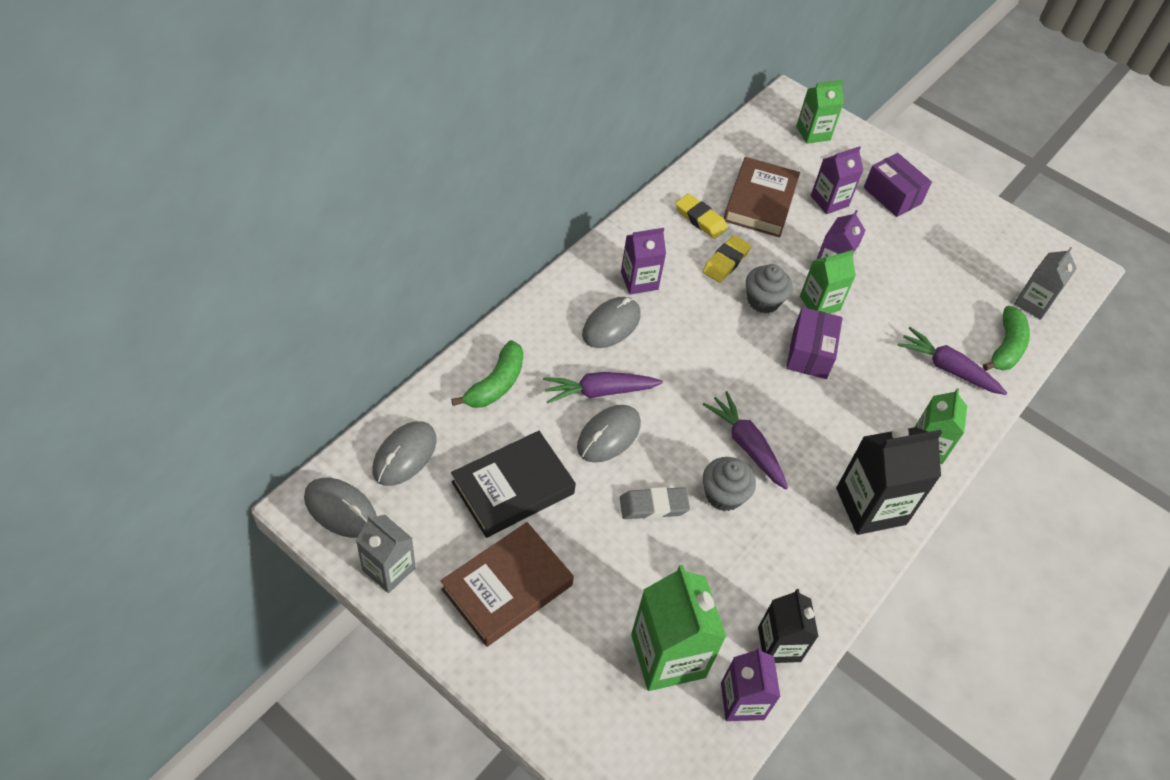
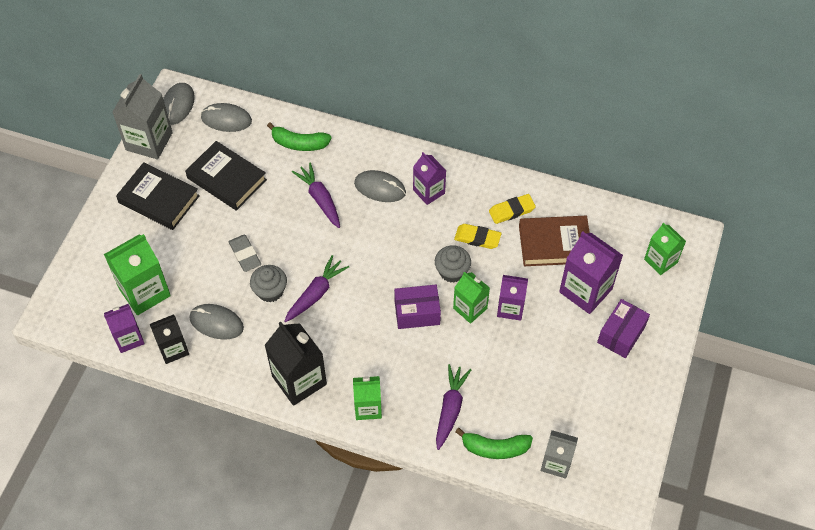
camera: 75 degrees right, 5 degrees up
grey carton [356,514,416,593] -> grey carton [112,74,173,159], size x1.58
brown book [441,522,574,647] -> black book [116,162,200,230]
grey mouse [577,405,641,463] -> grey mouse moved to [190,304,244,340]
yellow eraser [675,193,728,239] -> yellow eraser turned 45 degrees clockwise [489,194,536,224]
purple carton [811,146,863,214] -> purple carton [559,231,623,314], size x1.58

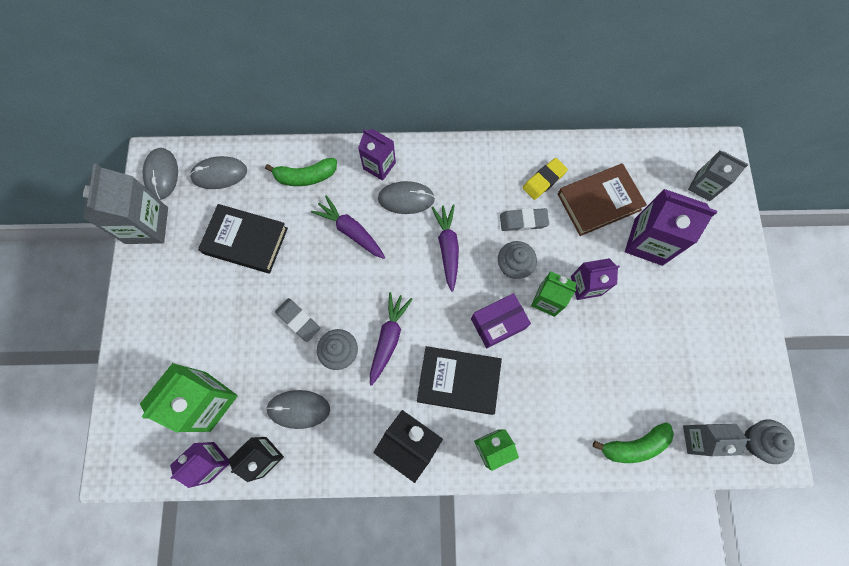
camera: 20 degrees left, 15 degrees up
black book [116,162,200,230] -> black book moved to [417,346,502,415]
purple carton [413,152,446,205] -> purple carton moved to [358,129,396,181]
purple carrot [436,364,471,450] -> purple carrot moved to [431,204,459,292]
yellow eraser [454,224,502,249] -> grey eraser [500,208,549,231]
purple box [597,299,650,358] -> none
green carton [644,222,686,275] -> grey carton [688,150,749,201]
none -> grey cupcake [744,420,795,464]

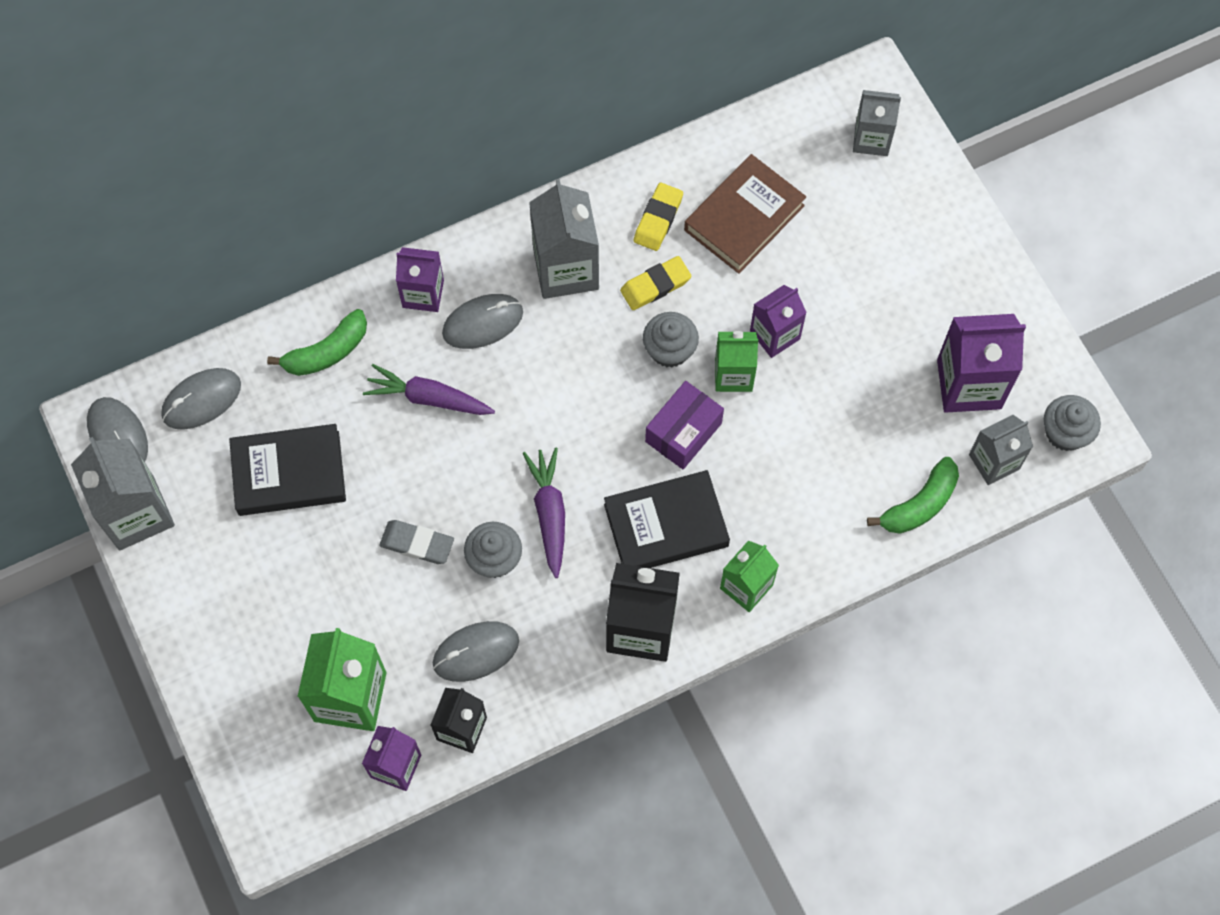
camera: 25 degrees left, 5 degrees down
purple carrot [431,204,459,292] -> none
grey eraser [500,208,549,231] -> yellow eraser [620,256,691,310]
purple carton [625,189,717,266] -> purple carton moved to [937,314,1026,413]
none -> grey carton [529,179,599,299]

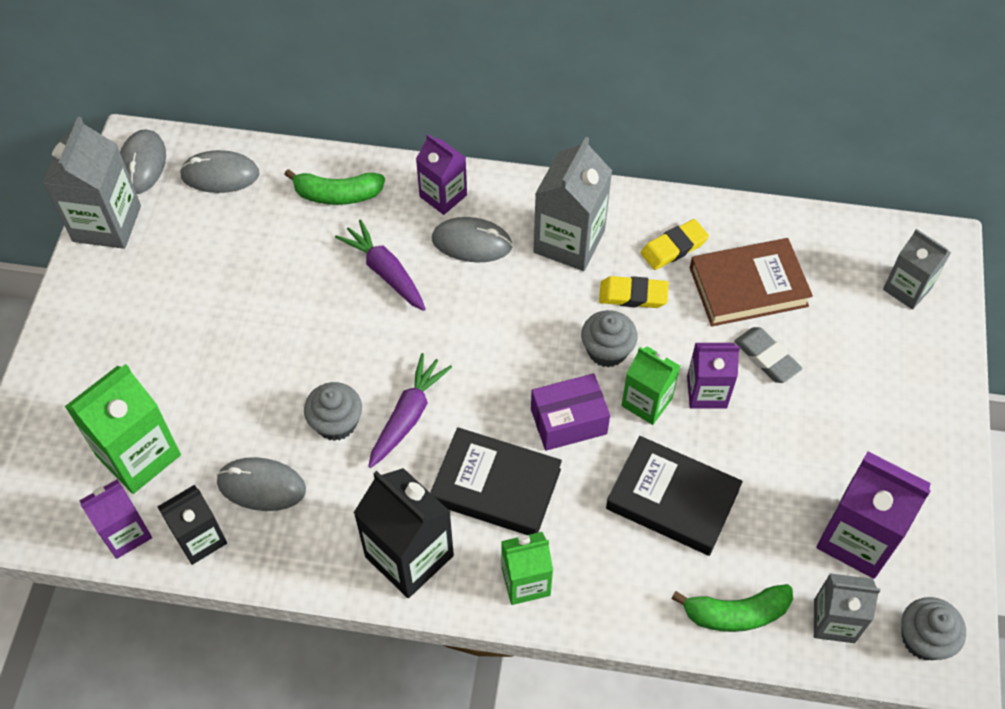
camera: 35 degrees right, 10 degrees down
black book [229,424,346,516] -> black book moved to [606,436,743,556]
grey eraser [379,520,454,564] -> grey eraser moved to [734,327,802,383]

